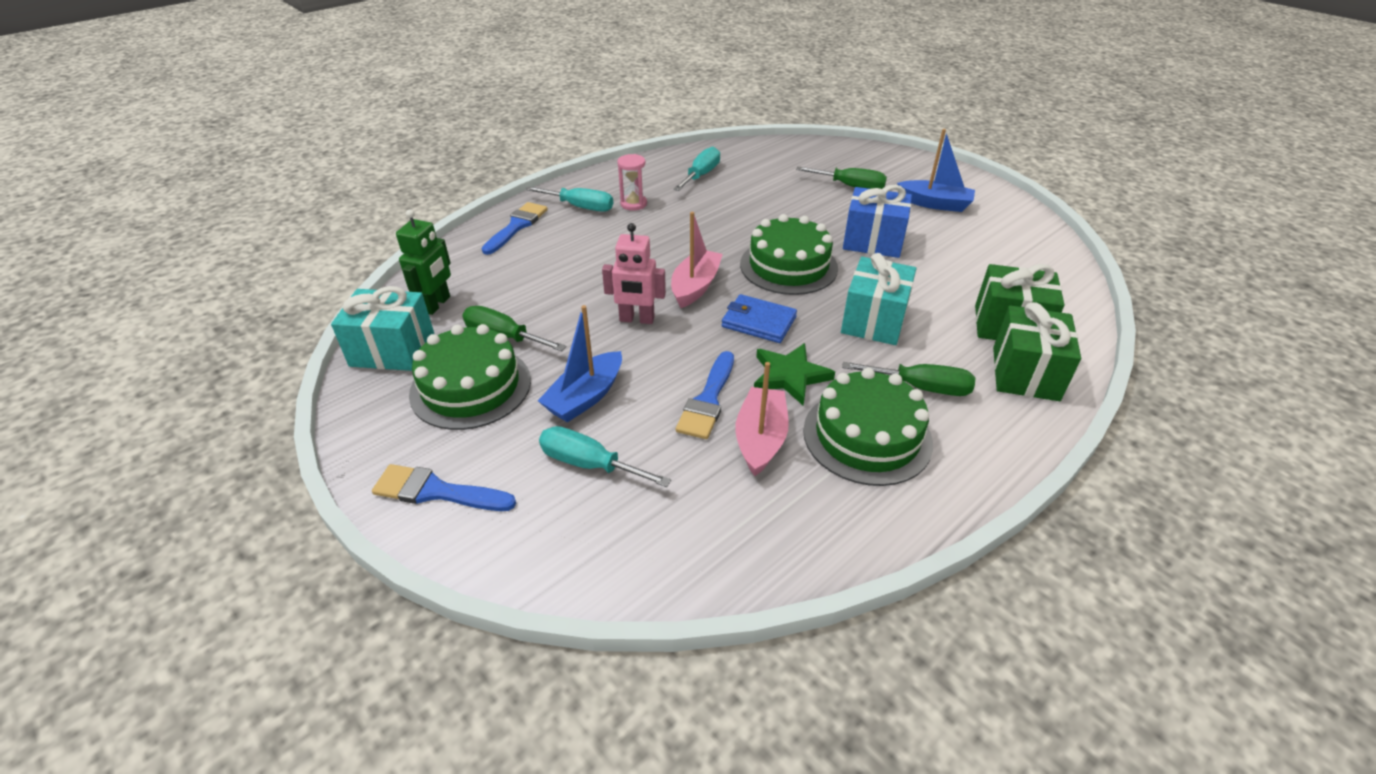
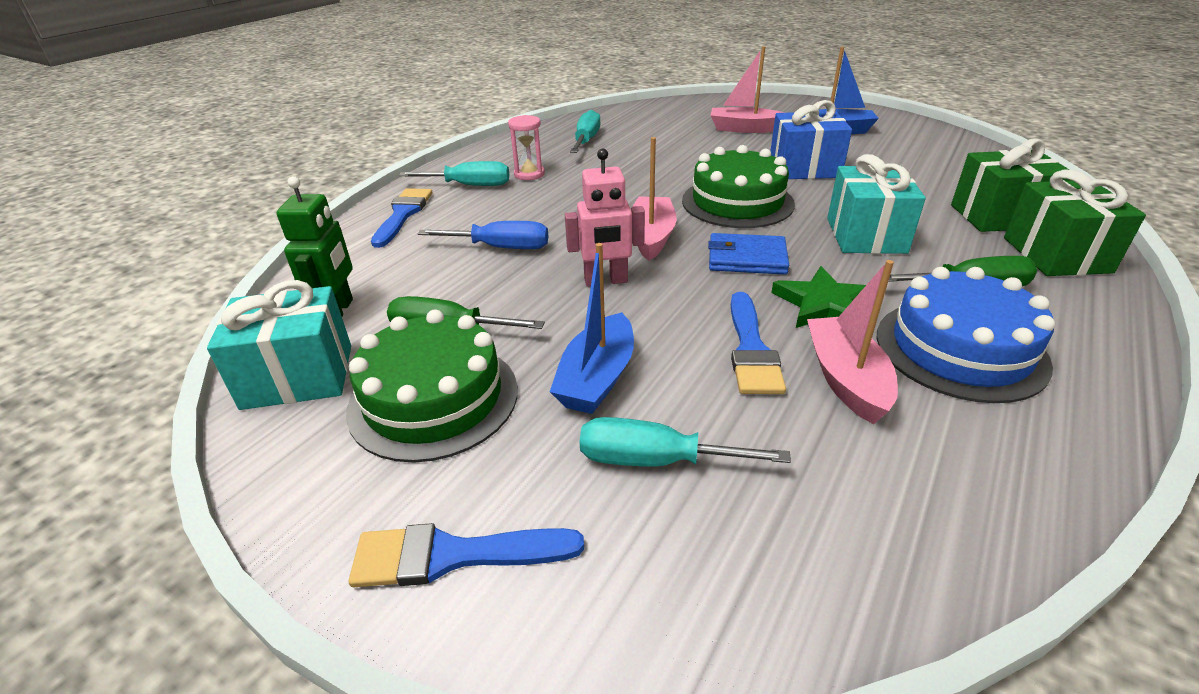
camera: 15 degrees left, 5 degrees down
green screwdriver [796,167,887,189] -> pink boat [711,46,784,133]
green cake [803,368,933,486] -> blue cake [877,267,1055,403]
none -> blue screwdriver [418,221,548,249]

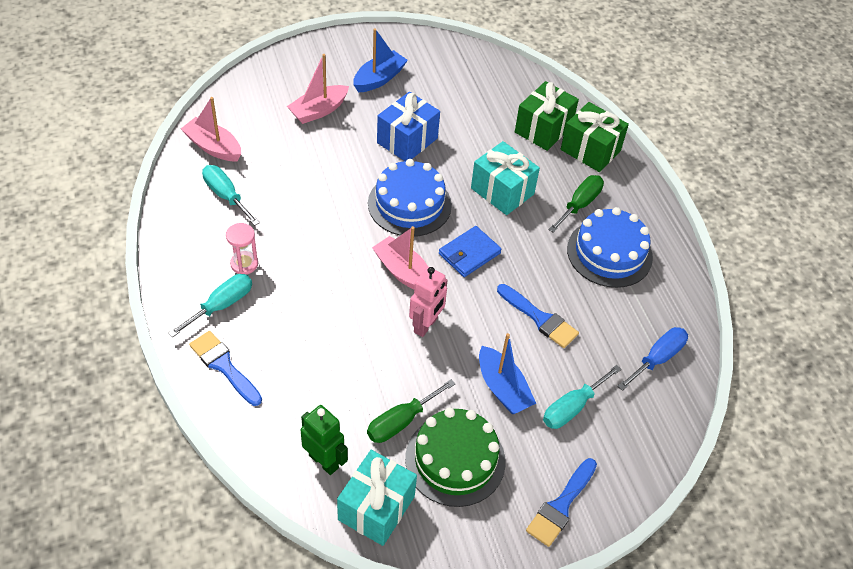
camera: 55 degrees left, 15 degrees up
blue screwdriver [418,221,548,249] -> blue screwdriver moved to [617,327,688,391]
green cake [682,145,795,228] -> blue cake [368,159,452,237]
green star [771,266,866,328] -> none
pink boat [807,260,898,424] -> pink boat moved to [181,97,241,161]

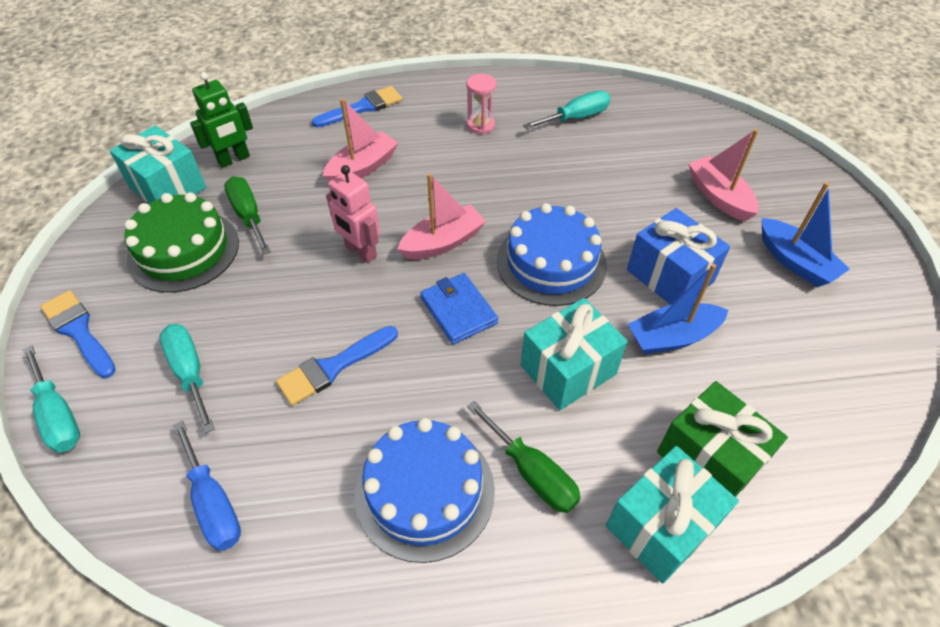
camera: 105 degrees right, 0 degrees up
turquoise screwdriver [168,274,252,337] -> turquoise screwdriver moved to [23,345,80,453]
pink boat [181,97,241,161] -> pink boat moved to [323,98,398,182]
blue boat [479,333,536,414] -> blue boat moved to [628,264,728,354]
green gift [561,102,629,172] -> turquoise gift [606,446,739,584]

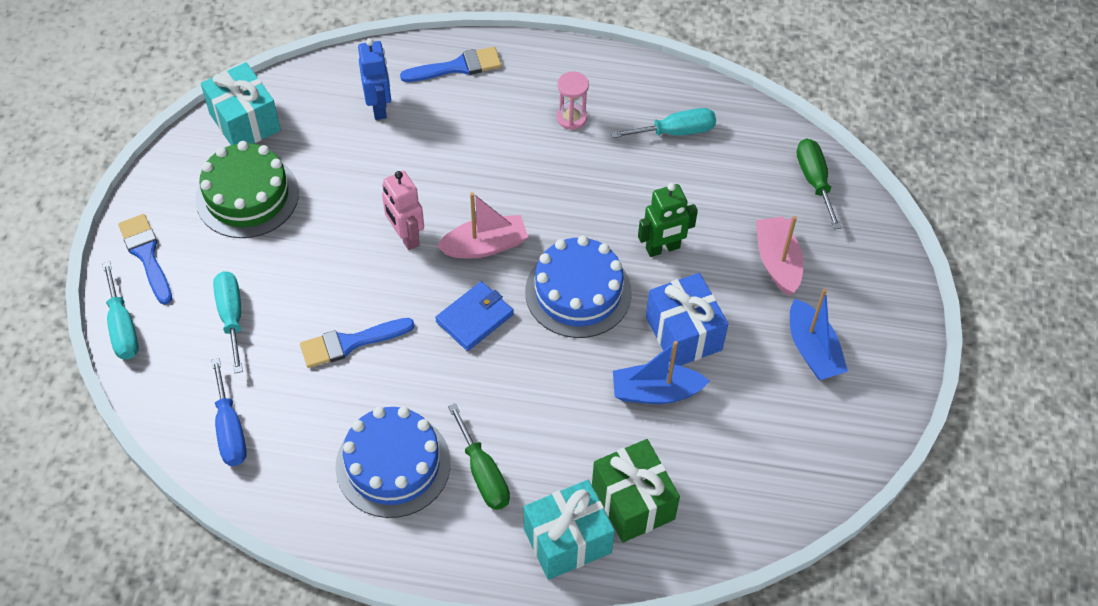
camera: 15 degrees right, 5 degrees up
green robot [190,72,253,168] -> green robot moved to [638,183,698,257]
green screwdriver [224,177,271,255] -> green screwdriver moved to [797,138,841,230]
pink boat [323,98,398,182] -> none
blue wallet [420,273,498,344] -> blue wallet turned 60 degrees clockwise [435,281,514,351]
turquoise gift [521,298,628,410] -> none
none -> blue robot [358,38,391,120]

